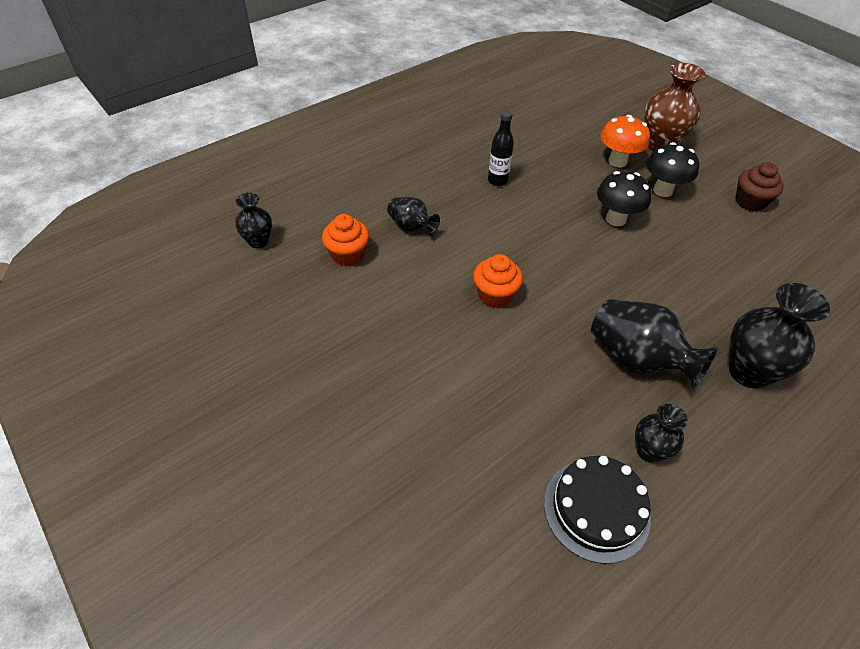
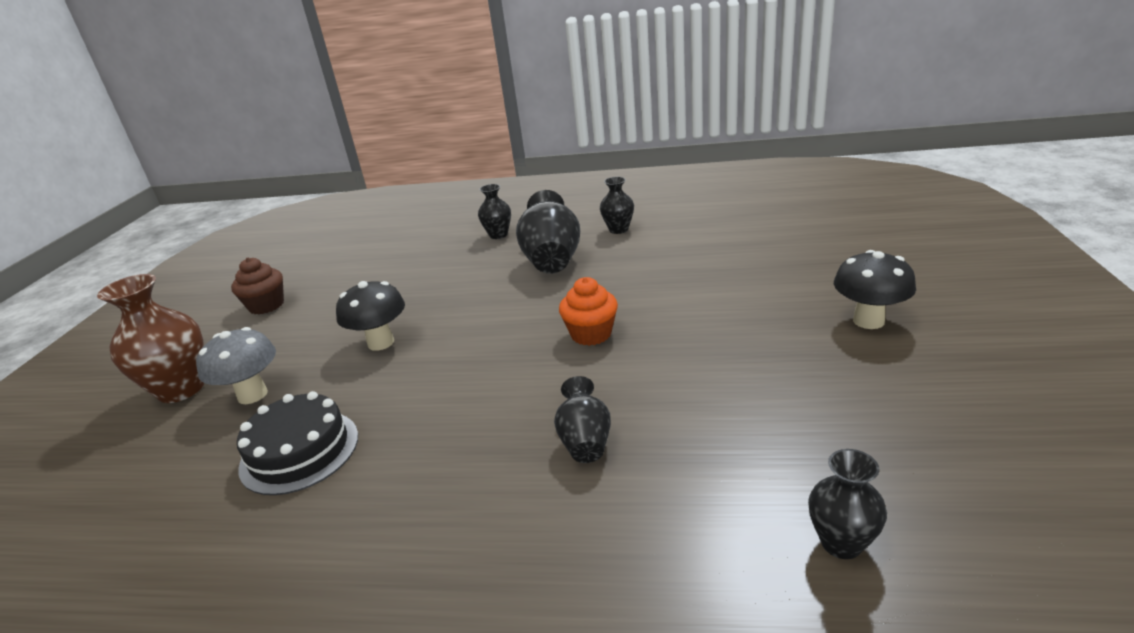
camera: 130 degrees left, 20 degrees down
orange cupcake [322,214,369,266] -> none
black bottle [488,110,514,186] -> none
black cake [544,456,651,564] -> black cake moved to [237,391,358,495]
orange mushroom [601,115,650,167] -> grey mushroom [196,327,276,404]
black mushroom [646,142,699,197] -> black mushroom moved to [834,250,916,329]
black vase [729,283,830,389] -> black vase [478,184,511,239], size x0.57

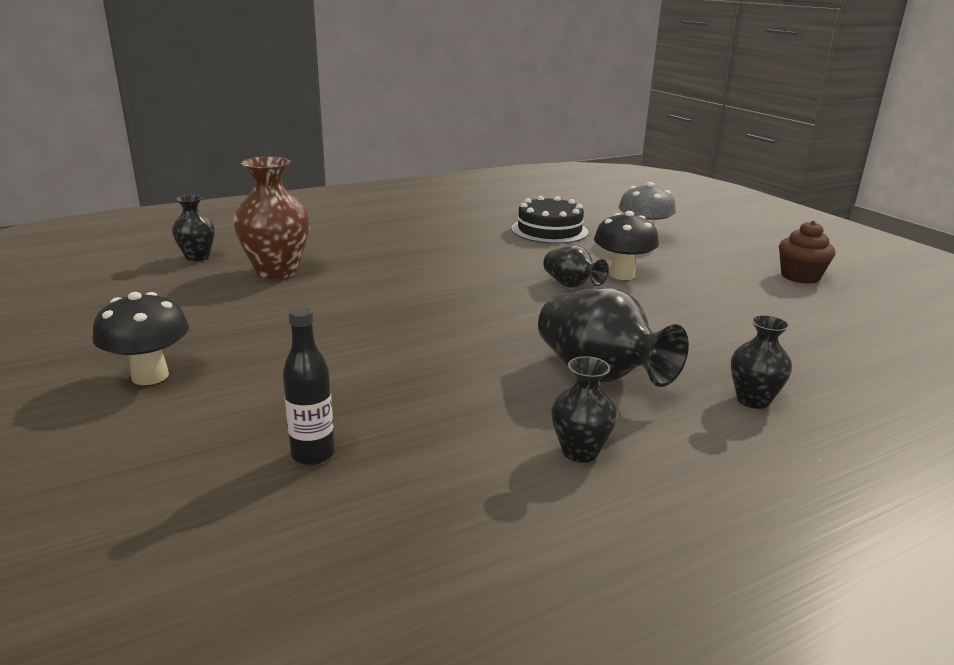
camera: 140 degrees right, 5 degrees down
brown vase [97,274,204,403] -> brown vase moved to [233,157,310,279]
black vase [554,376,611,463] -> black vase moved to [543,245,609,288]
orange cupcake [559,277,618,346] -> none
none -> black bottle [283,306,335,465]

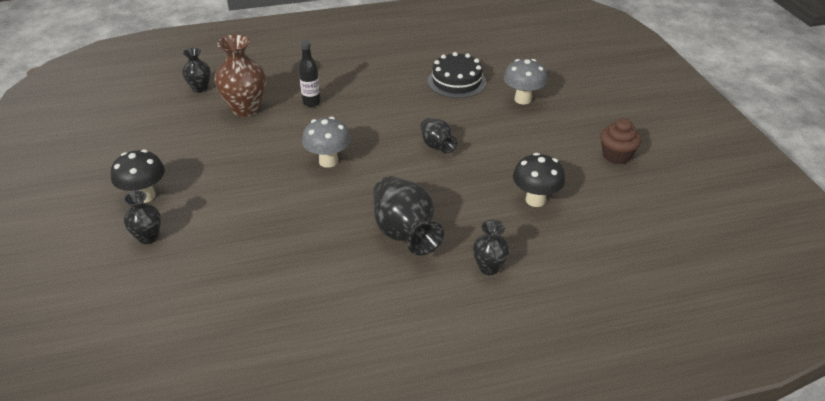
camera: 15 degrees right, 15 degrees up
black bottle [283,306,335,465] -> black bottle moved to [299,41,321,107]
black vase [551,356,618,463] -> black vase moved to [123,190,161,244]
black mushroom [594,211,659,280] -> black mushroom moved to [513,153,565,207]
none -> grey mushroom [302,117,351,168]

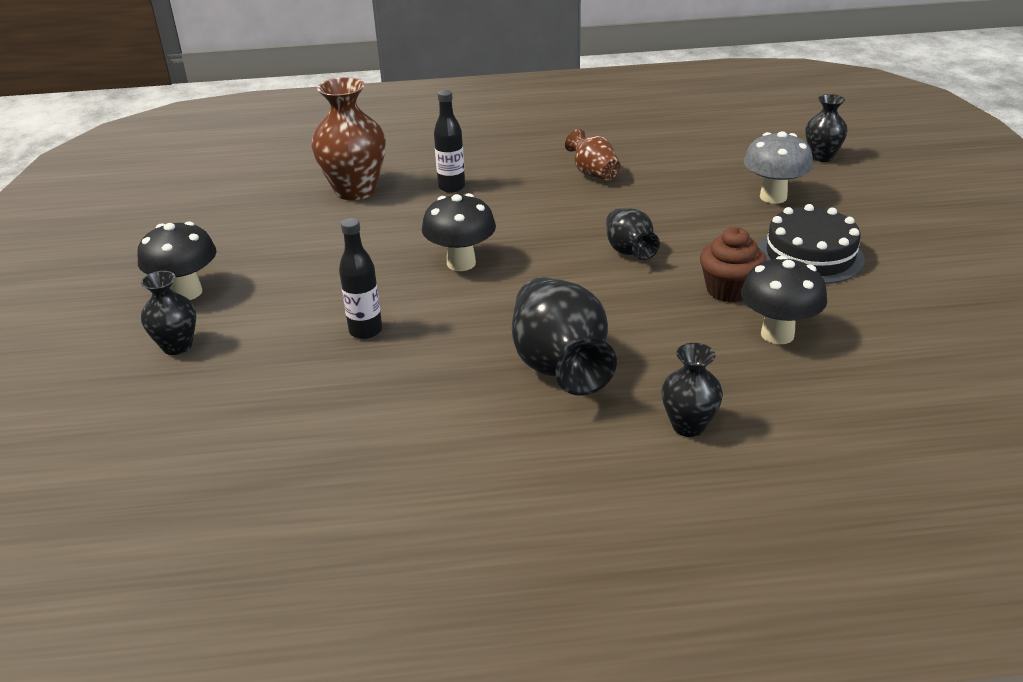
camera: 10 degrees right, 5 degrees down
black vase [182,48,211,93] -> black vase moved to [805,94,848,162]
grey mushroom [302,117,351,168] -> black mushroom [422,193,496,271]
black cake [428,52,486,98] -> black cake moved to [758,204,865,284]
brown cupcake [600,118,641,164] -> brown cupcake moved to [700,227,766,303]
none -> black bottle [339,218,382,339]
none -> brown vase [565,129,620,180]

